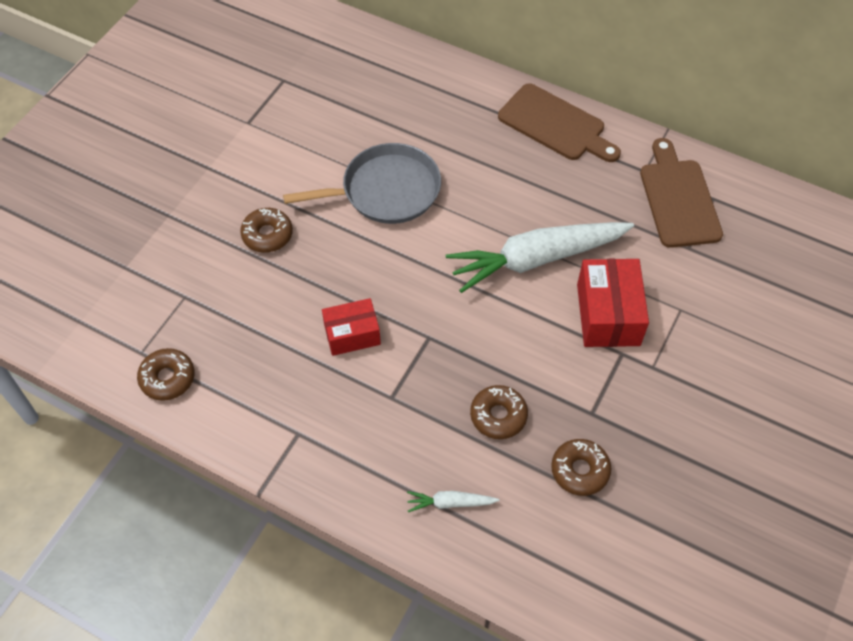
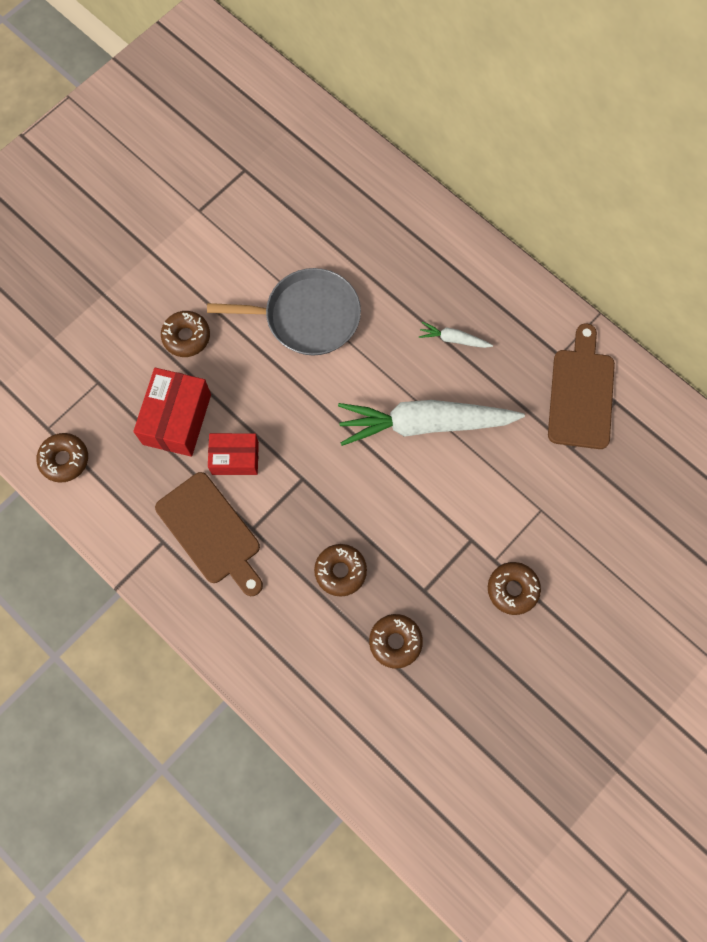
camera: 15 degrees right, 15 degrees up
white carrot [407,491,499,512] -> white carrot moved to [419,322,493,348]
brown cutting board [498,83,621,162] -> brown cutting board moved to [155,472,263,596]
red box [577,259,649,347] -> red box moved to [133,368,211,457]
none -> brown donut [488,562,541,615]

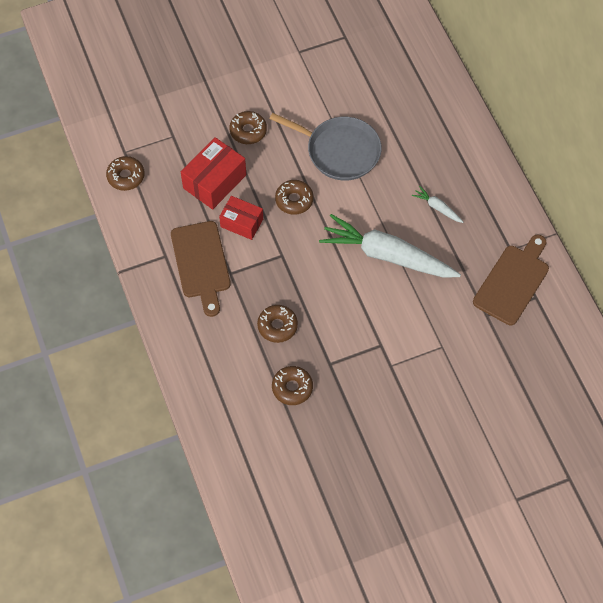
camera: 25 degrees right, 10 degrees down
brown donut [488,562,541,615] -> brown donut moved to [275,180,314,215]

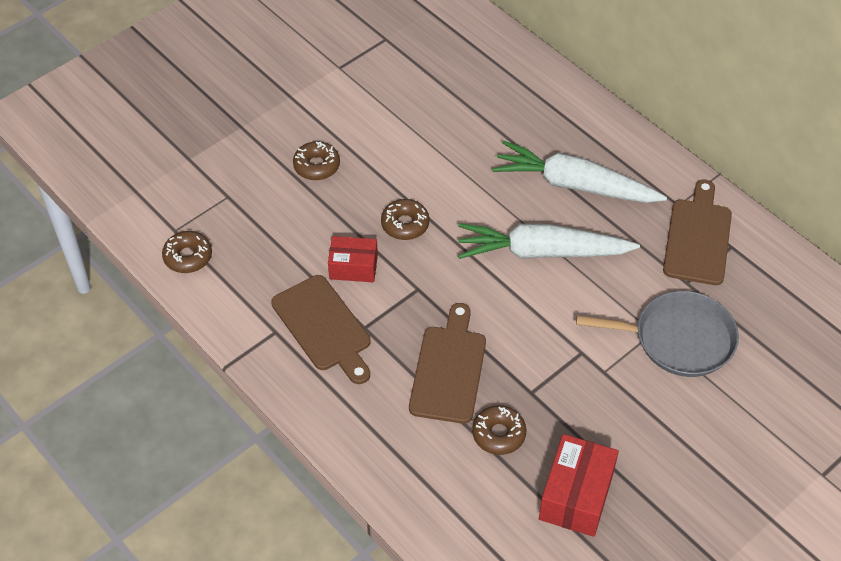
camera: 20 degrees left, 10 degrees down
red box [181,137,246,210] -> red box moved to [539,434,619,537]
brown donut [257,305,298,343] -> brown cutting board [409,303,486,424]
grey pan [269,113,382,181] -> grey pan moved to [576,291,739,377]
white carrot [412,186,463,223] -> white carrot [492,141,667,203], size x2.40

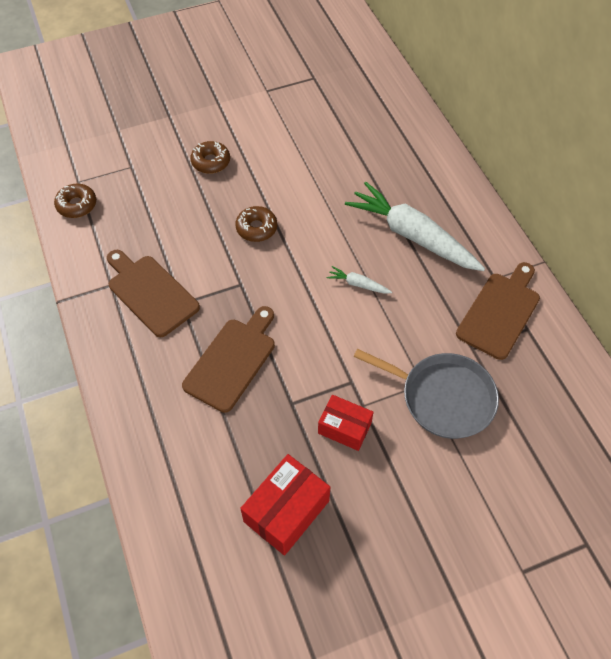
camera: 20 degrees right, 5 degrees up
brown cutting board [271,275,371,384] -> brown cutting board turned 150 degrees clockwise [107,250,200,337]
red box [328,236,378,282] -> red box moved to [318,395,374,451]
white carrot [458,223,640,259] -> white carrot [327,266,392,294], size x0.42
brown donut [472,405,527,455] -> none

